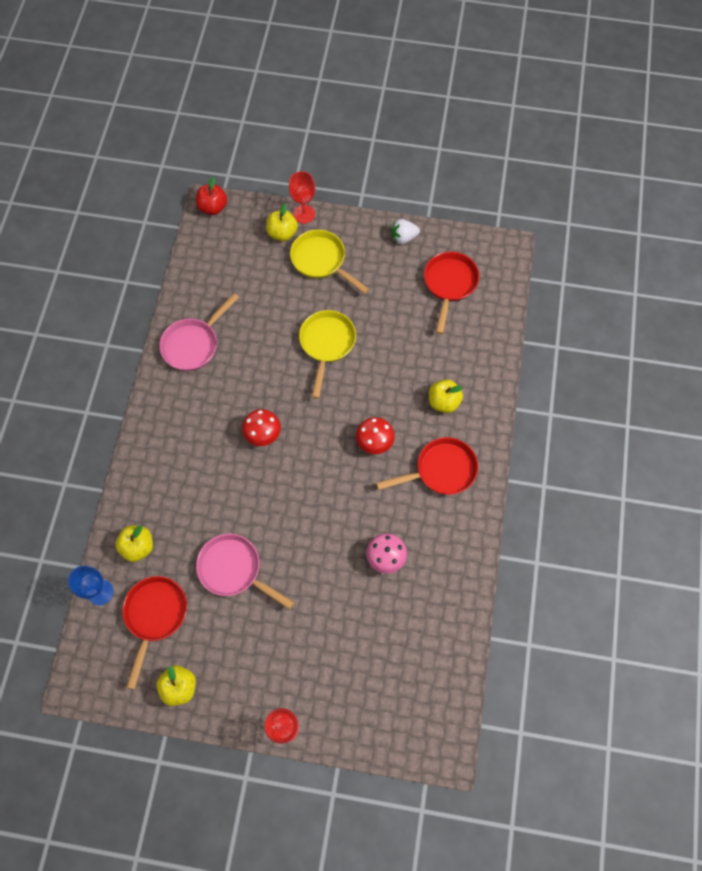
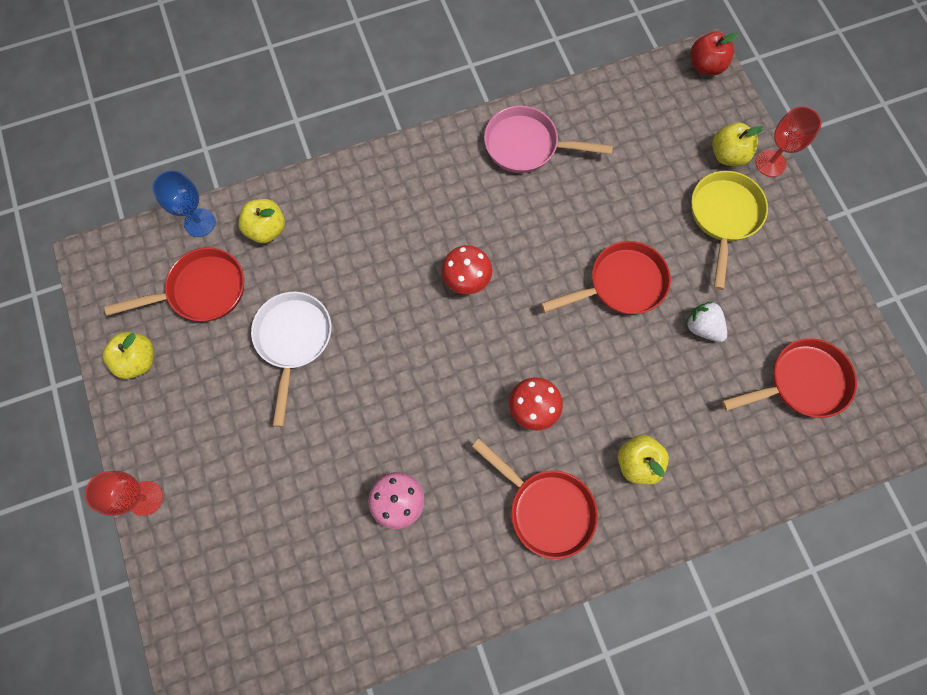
camera: 60 degrees right, 5 degrees up
pink pan [196,534,294,609] -> white pan [251,292,331,427]
yellow pan [299,310,356,399] -> red pan [541,241,671,315]
white strawberry [391,219,420,245] -> white strawberry moved to [686,301,727,342]

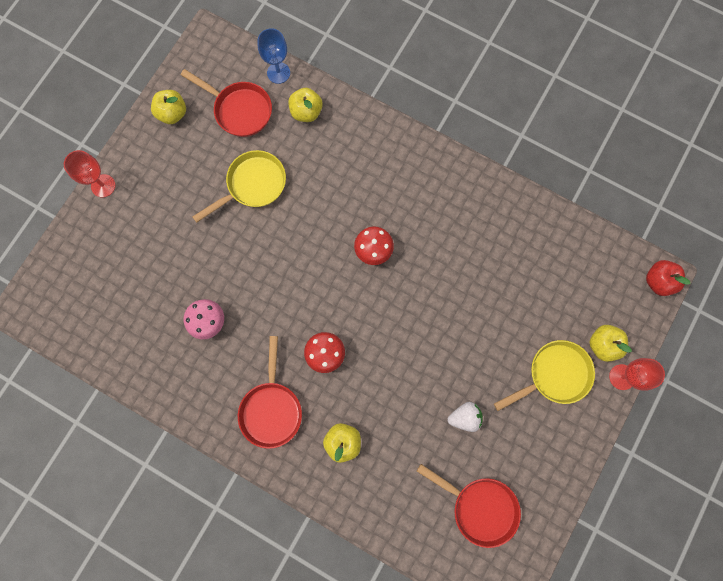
camera: 50 degrees right, 5 degrees up
white pan [251,292,331,427] -> yellow pan [192,150,286,223]
pink pan [484,106,613,173] -> none
red pan [541,241,671,315] -> none
white strawberry [686,301,727,342] -> white strawberry turned 75 degrees clockwise [448,402,483,432]

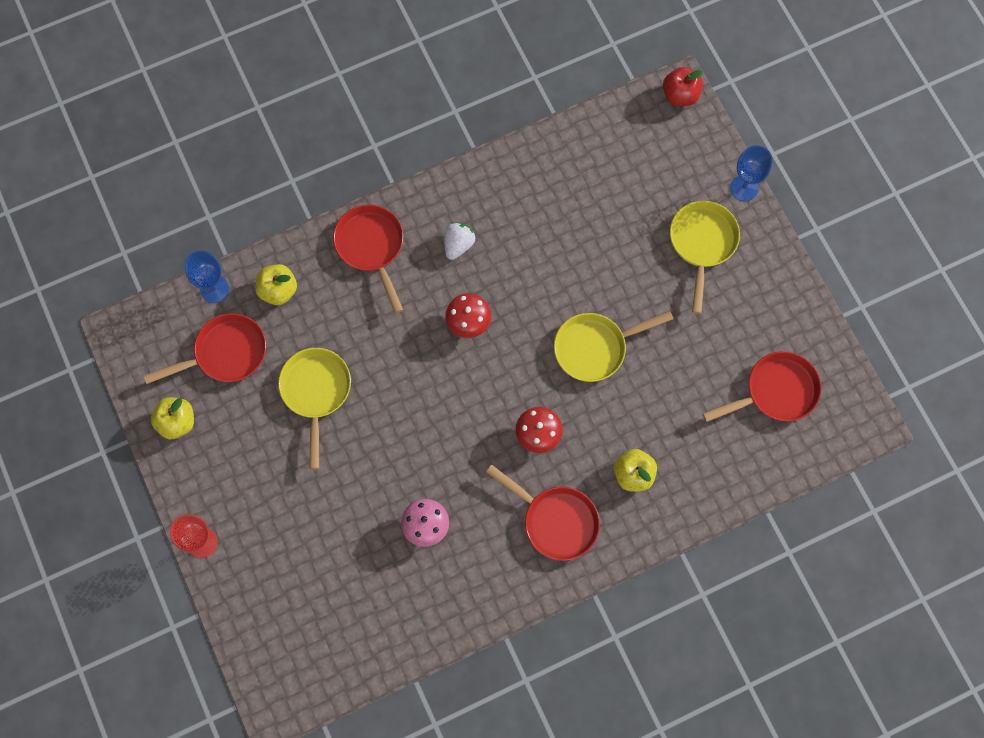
camera: 55 degrees left, 5 degrees down
white strawberry [448,402,483,432] -> white strawberry moved to [444,222,475,260]
yellow apple [589,325,632,362] -> none
red goblet [609,358,665,391] -> blue goblet [730,145,773,201]
none -> red pan [333,205,404,314]
none -> yellow pan [554,311,673,382]

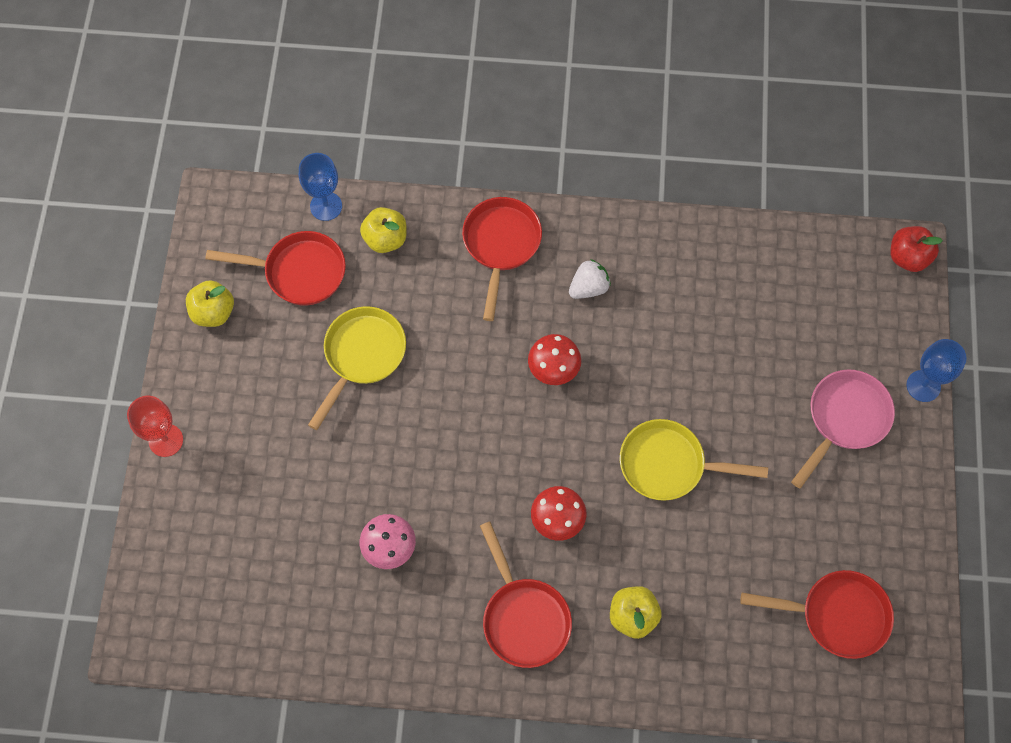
camera: 30 degrees right, 5 degrees down
yellow pan [670,201,740,314] -> pink pan [791,370,895,489]

